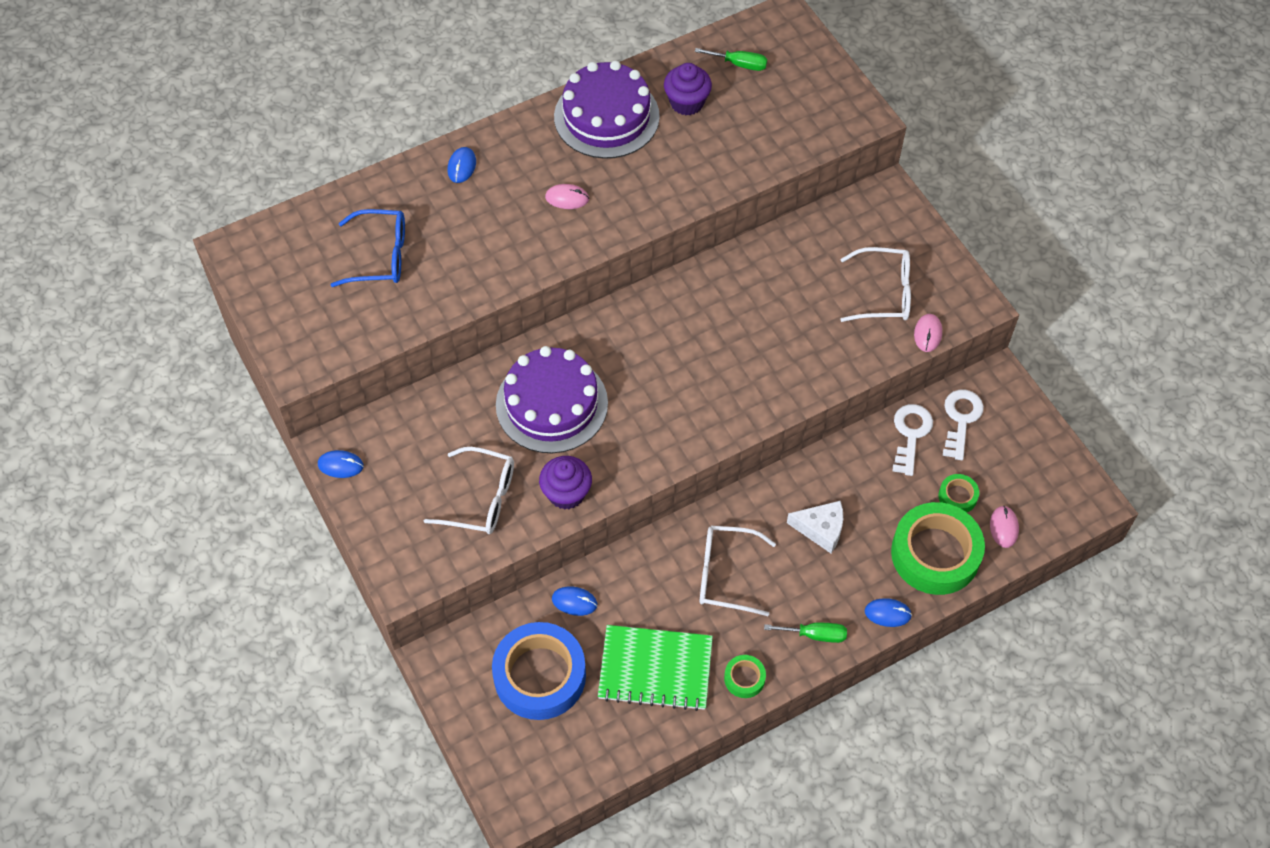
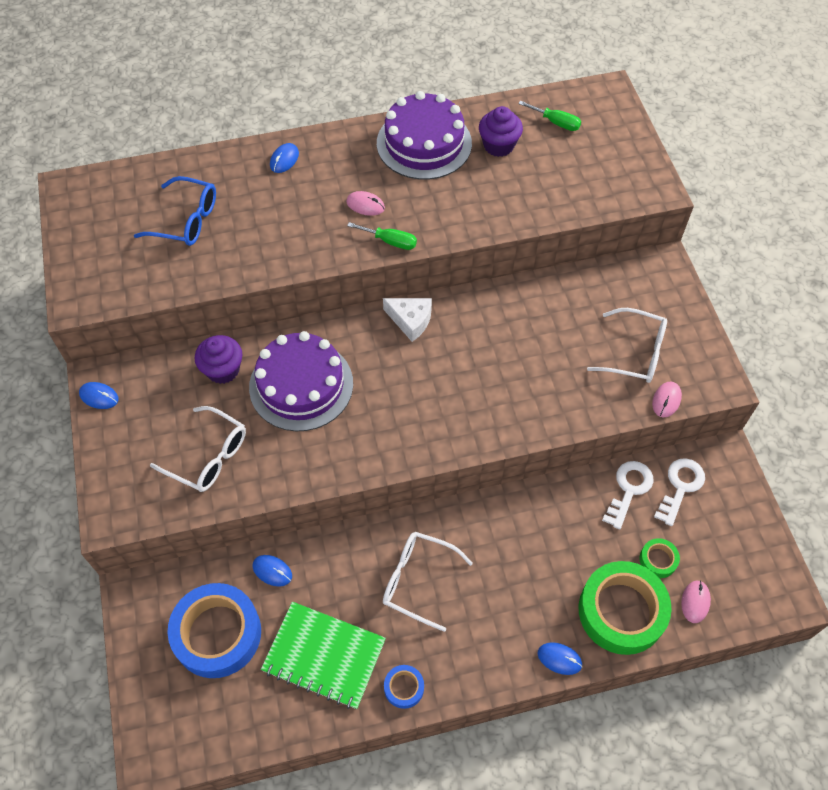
camera: 15 degrees right, 0 degrees up
purple cupcake [539,456,592,510] -> purple cupcake moved to [195,335,243,384]
green tape [724,655,766,698] -> blue tape [384,665,424,709]
green screwdriver [764,623,847,643] -> green screwdriver moved to [347,222,417,250]
white cheese [787,501,843,553] -> white cheese moved to [383,298,432,342]

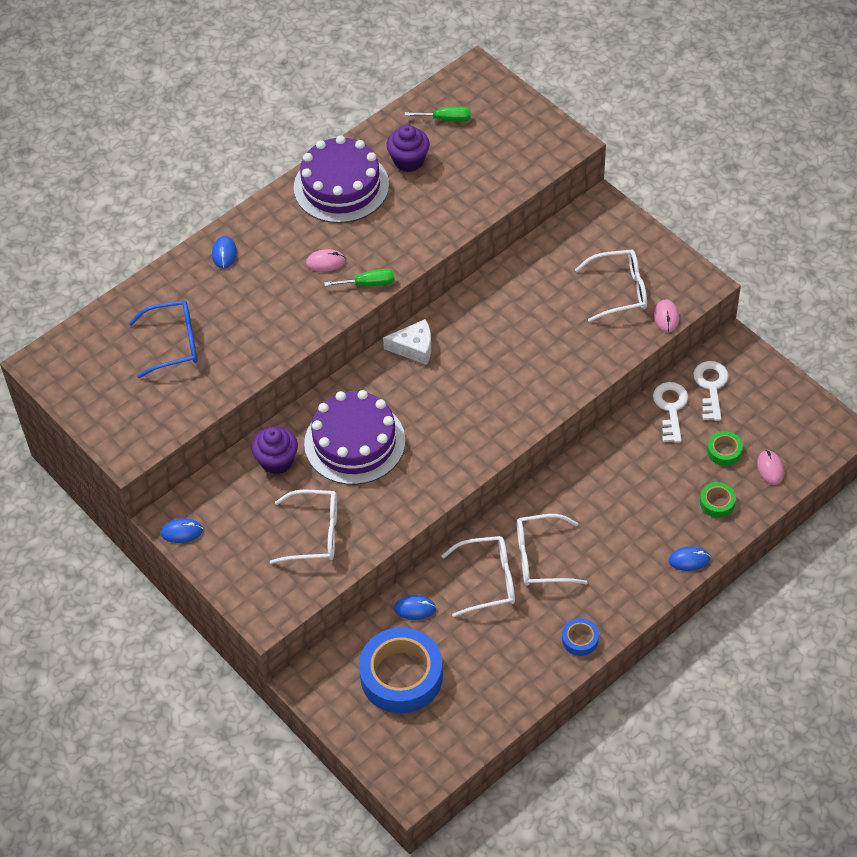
camera: 25 degrees left, 5 degrees down
green notebook [261,602,386,709] -> none
green tape [579,561,672,655] -> green tape [700,482,736,518], size x0.45
none -> white glasses [441,536,515,617]

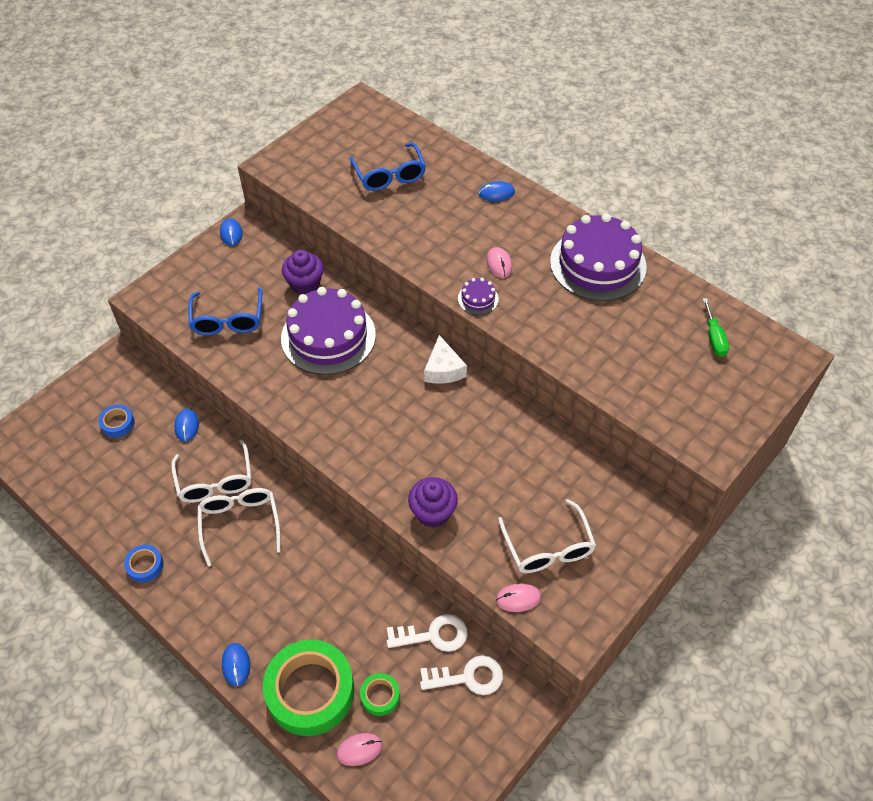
camera: 80 degrees right, 0 degrees up
white glasses [270,490,337,564] -> blue glasses [188,287,262,335]
green screwdriver [324,269,394,286] -> purple cake [458,278,499,315]
blue tape [359,627,443,713] -> blue tape [98,405,135,438], size x0.45
purple cupcake [386,125,430,172] -> purple cupcake moved to [408,477,458,528]
green tape [700,482,736,518] -> green tape [263,640,354,736], size x2.25

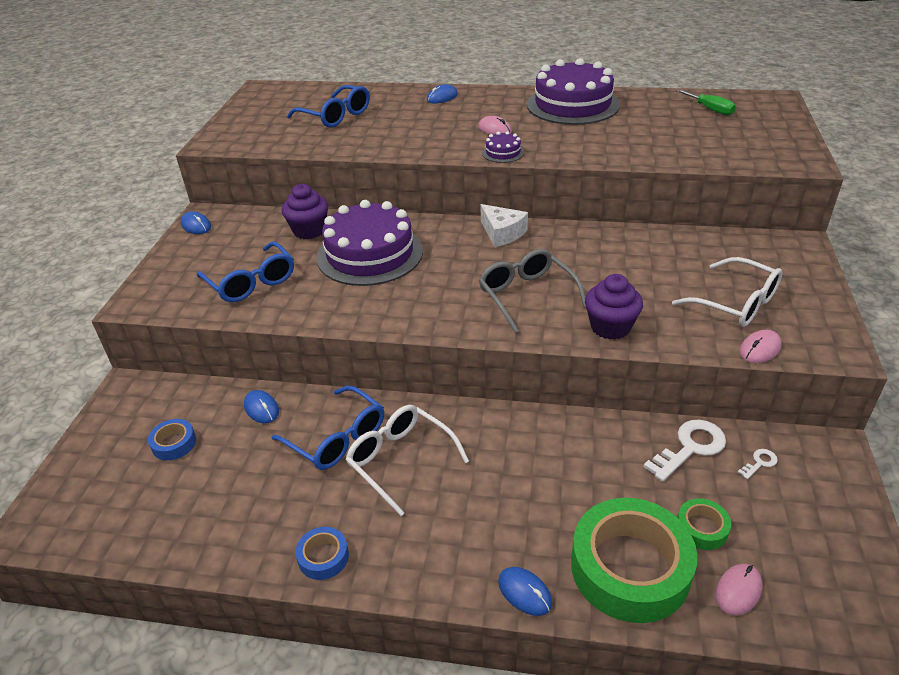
camera: 30 degrees left, 15 degrees down
white glasses [171,439,252,503] -> blue glasses [271,386,384,470]
white key [420,655,503,695] -> white key [738,449,778,479], size x0.48
none -> grey glasses [479,249,586,333]

